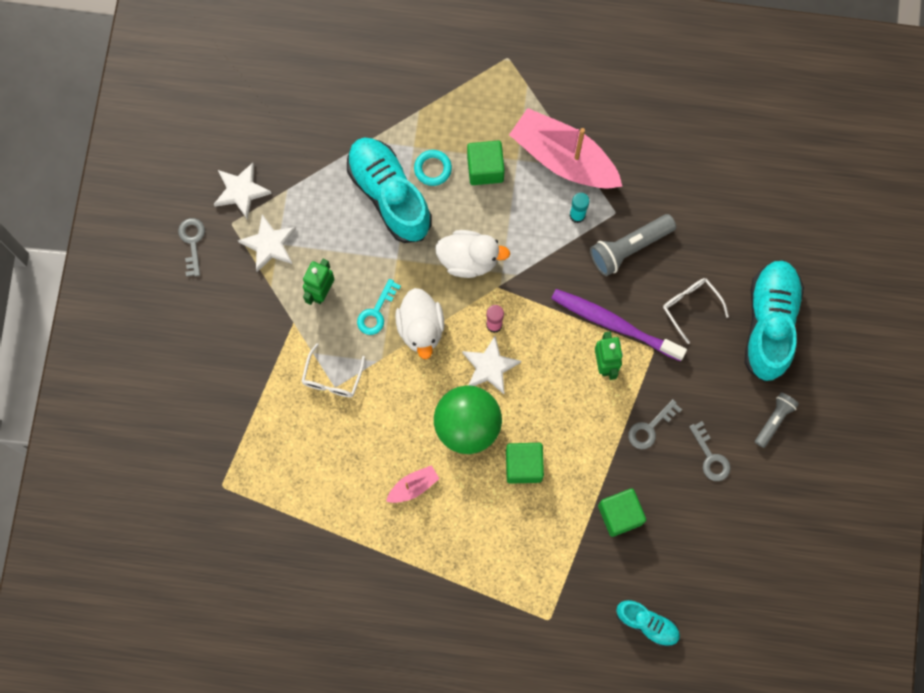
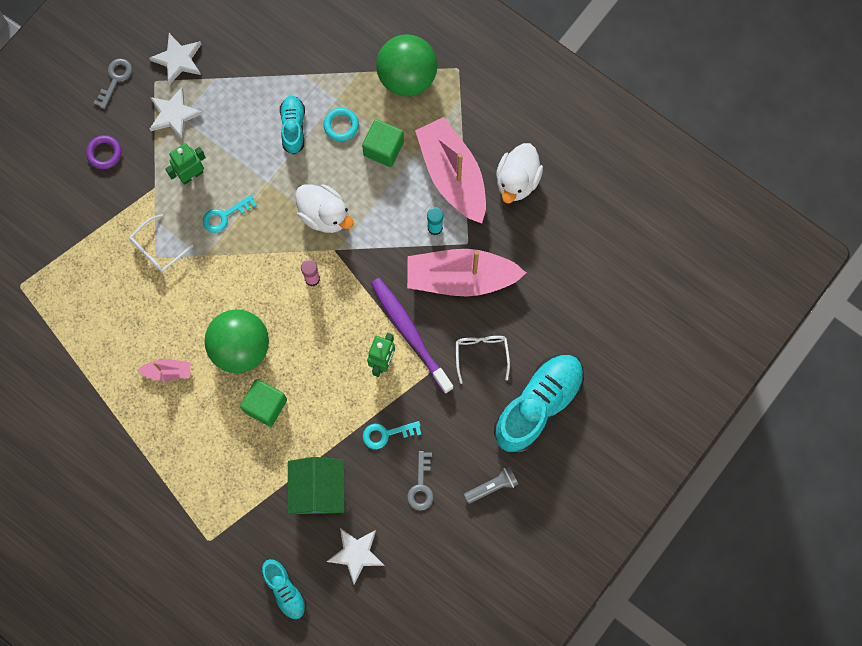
camera: 30 degrees right, 0 degrees up
turquoise shoe [347,138,432,243] -> turquoise shoe [280,96,305,154], size x0.53
white duck [395,288,444,359] -> white duck moved to [496,143,543,203]
white star [462,336,521,394] -> white star moved to [326,528,385,585]
grey flashlight [590,214,676,276] -> pink boat [407,249,526,297]
green cube [598,489,646,537] -> green house [288,457,345,514]
grey key [628,399,682,449] -> turquoise key [363,421,421,449]
none -> purple ring [86,135,122,169]
none -> green ball [376,34,438,96]

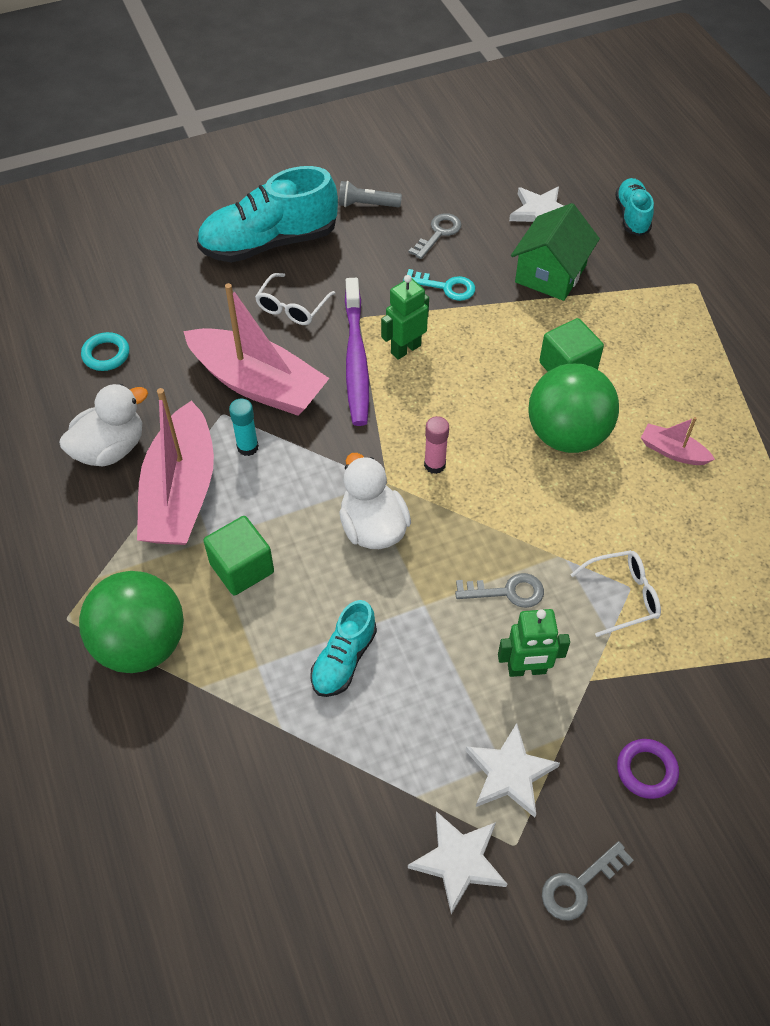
camera: 150 degrees left, 20 degrees down
turquoise key [203,195,257,233] -> grey key [455,573,544,608]
turquoise ring [323,108,359,141] -> turquoise ring moved to [81,332,129,371]

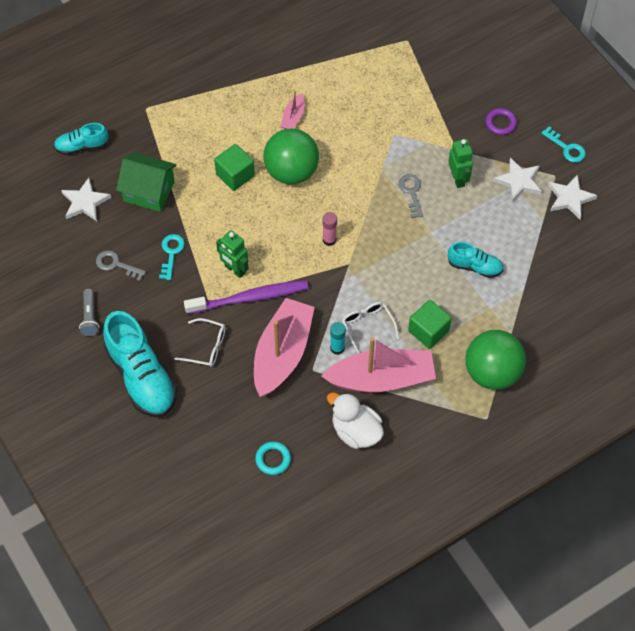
camera: 100 degrees left, 5 degrees up
white duck [339,453,411,549] -> none
grey key [542,841,634,920] -> turquoise key [541,126,586,162]
white glasses [570,550,661,637] -> white glasses moved to [342,302,399,353]

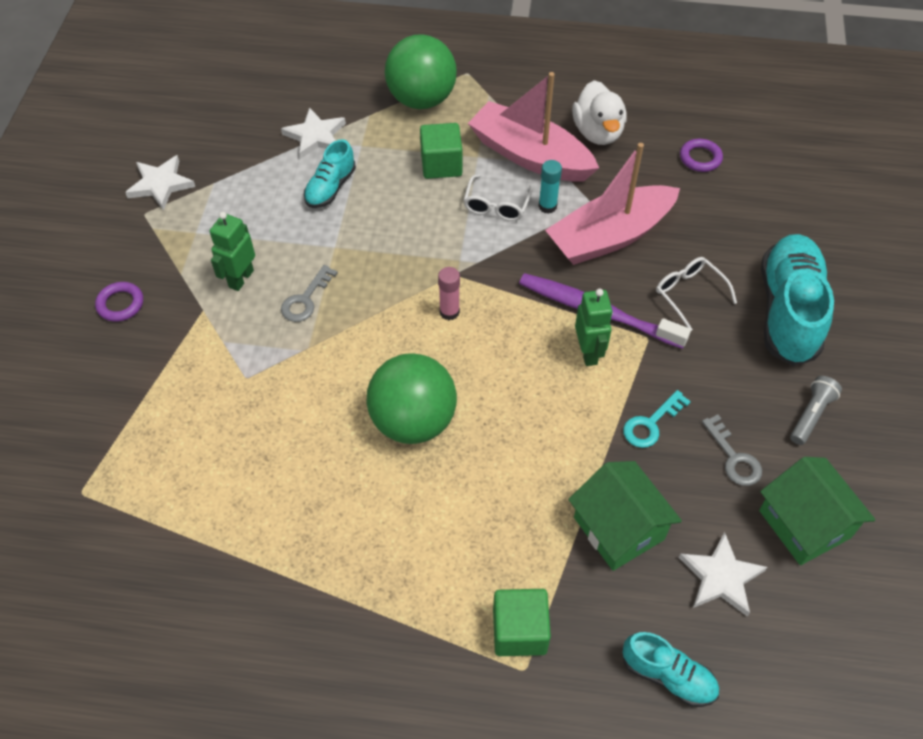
camera: 140 degrees left, 5 degrees down
green cube [214,144,255,191] -> green cube moved to [493,589,551,656]
turquoise ring [255,441,291,475] -> purple ring [680,139,723,172]
pink boat [281,91,305,129] -> none
turquoise shoe [448,242,503,278] -> turquoise shoe turned 120 degrees counterclockwise [304,139,356,208]
white star [493,158,542,202] -> white star moved to [281,107,346,159]
turquoise key [541,126,586,162] -> none
none -> green house [759,457,876,565]

